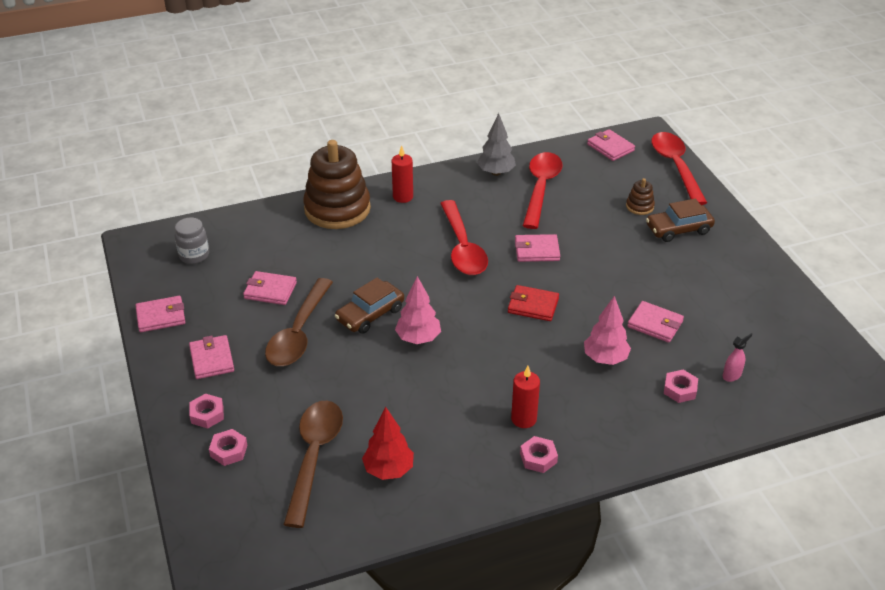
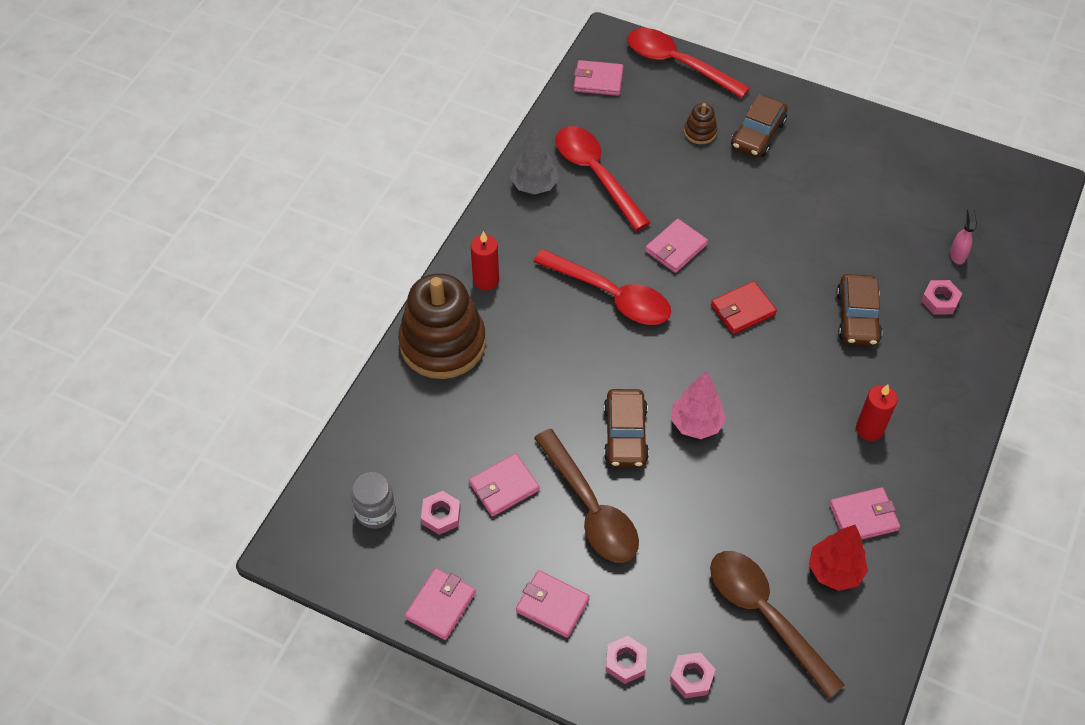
camera: 45 degrees left, 15 degrees up
pink nut [520,436,558,473] -> pink nut moved to [421,491,461,535]
pink tree [584,296,631,365] -> brown car [836,274,882,346]
pink wallet [627,301,684,343] -> pink wallet moved to [829,487,900,540]

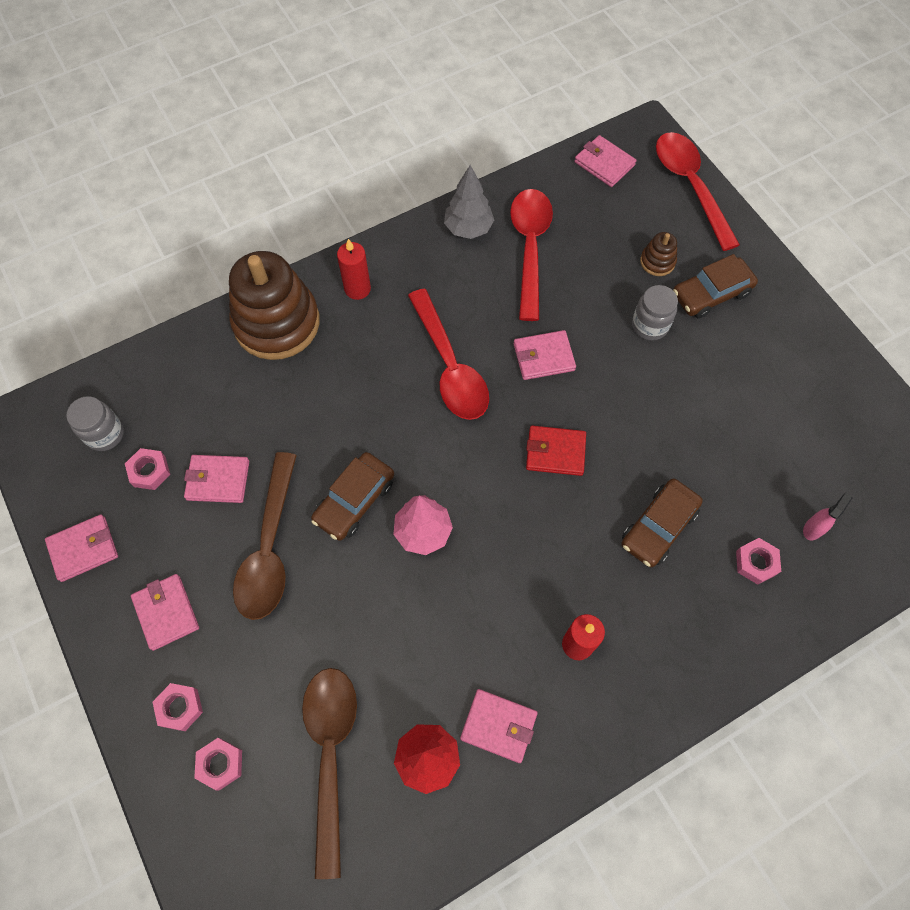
camera: 35 degrees right, 10 degrees up
none -> grey jar [632,285,678,341]

